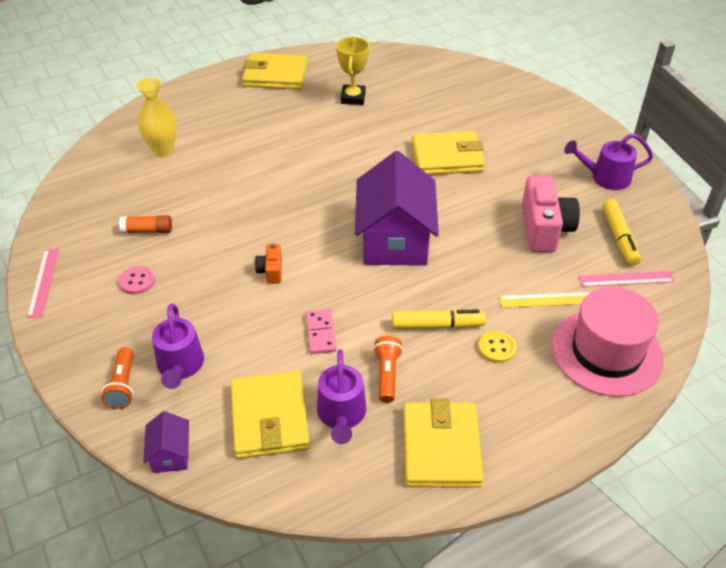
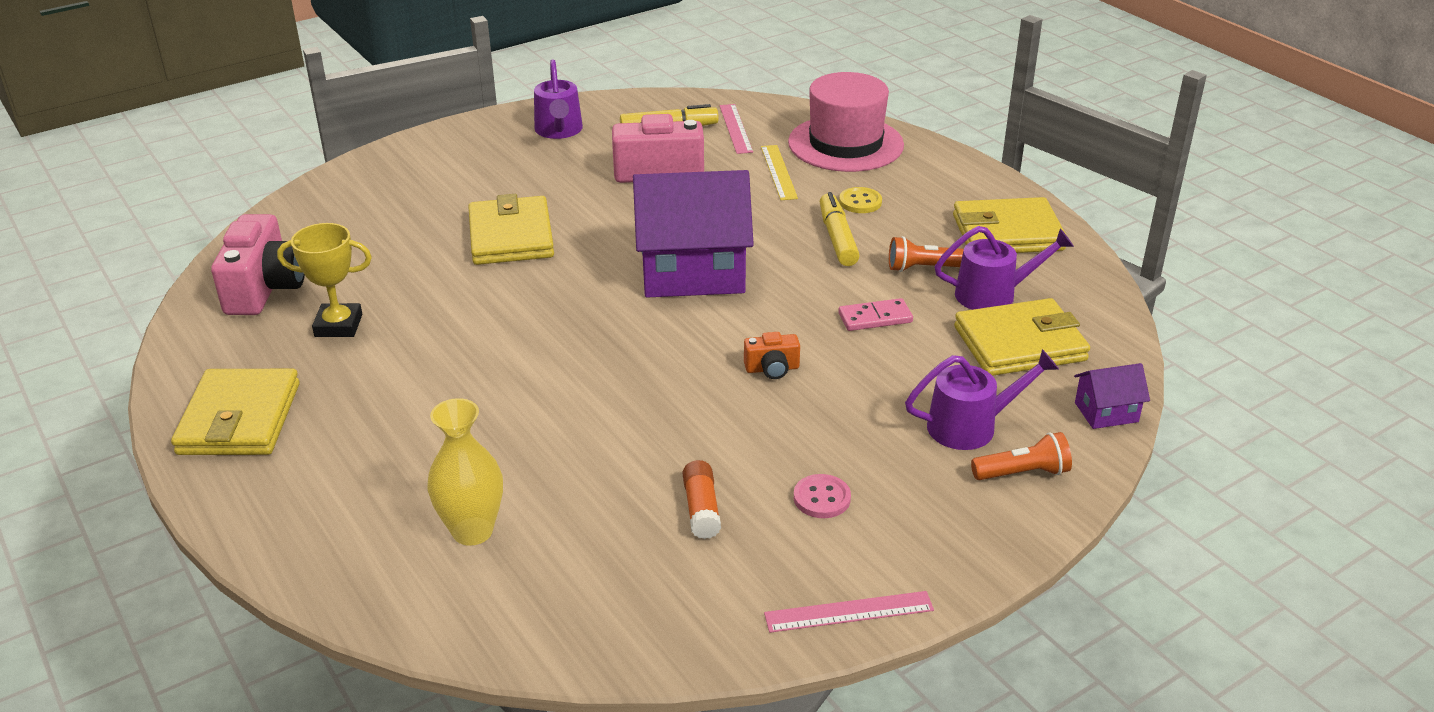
camera: 95 degrees left, 10 degrees down
none -> pink camera [211,214,305,315]

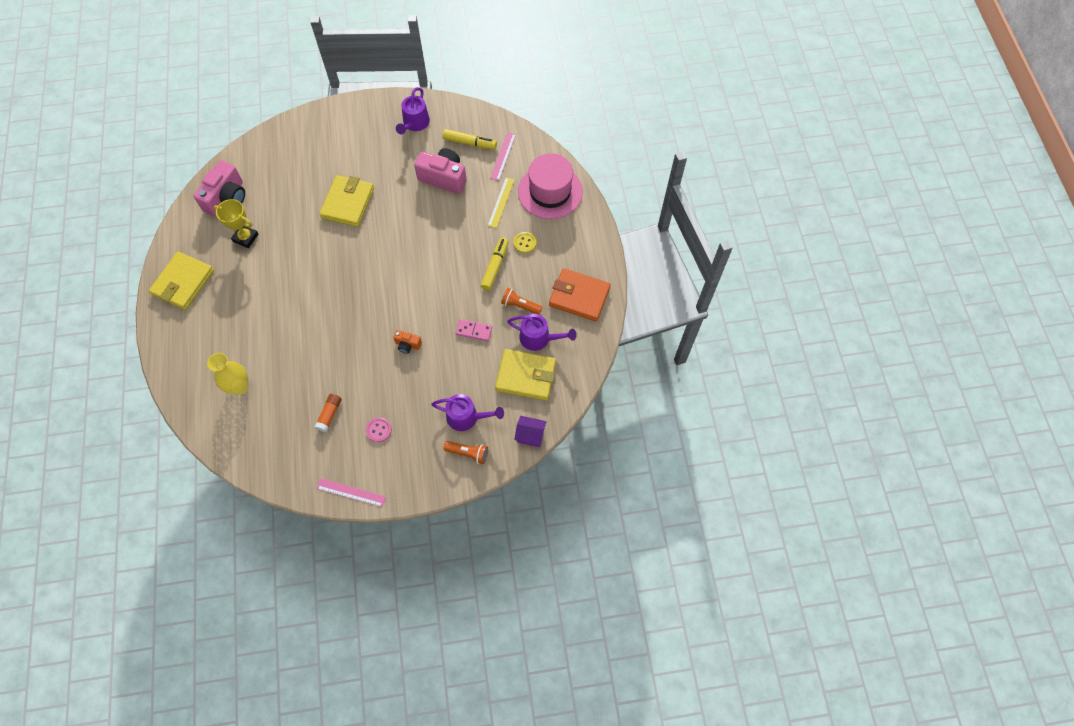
camera: 25 degrees right, 30 degrees up
purple house [633,170,754,298] -> none
yellow wallet [953,197,1066,253] -> orange wallet [549,268,611,321]

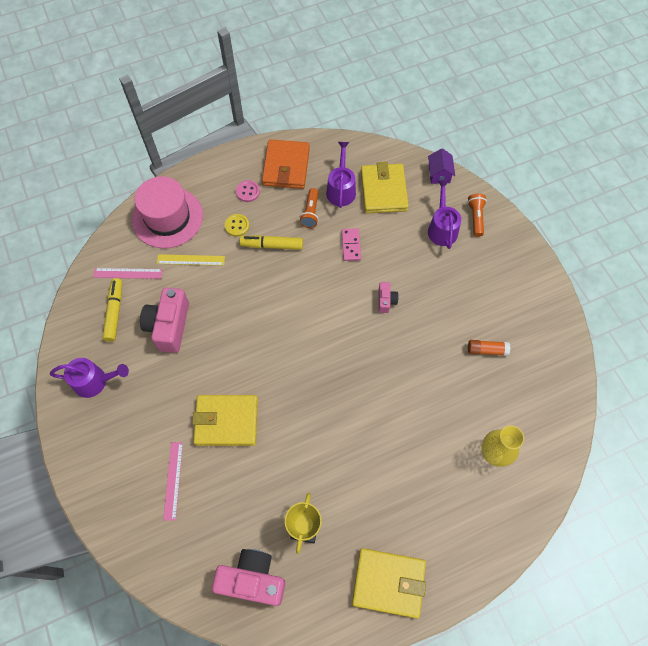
camera: 105 degrees left, 0 degrees up
pink ruler [316,478,386,507] -> pink ruler moved to [163,442,183,521]
pink button [366,417,392,442] -> pink button moved to [236,180,260,202]
orange camera [393,330,422,354] -> pink camera [378,282,399,313]

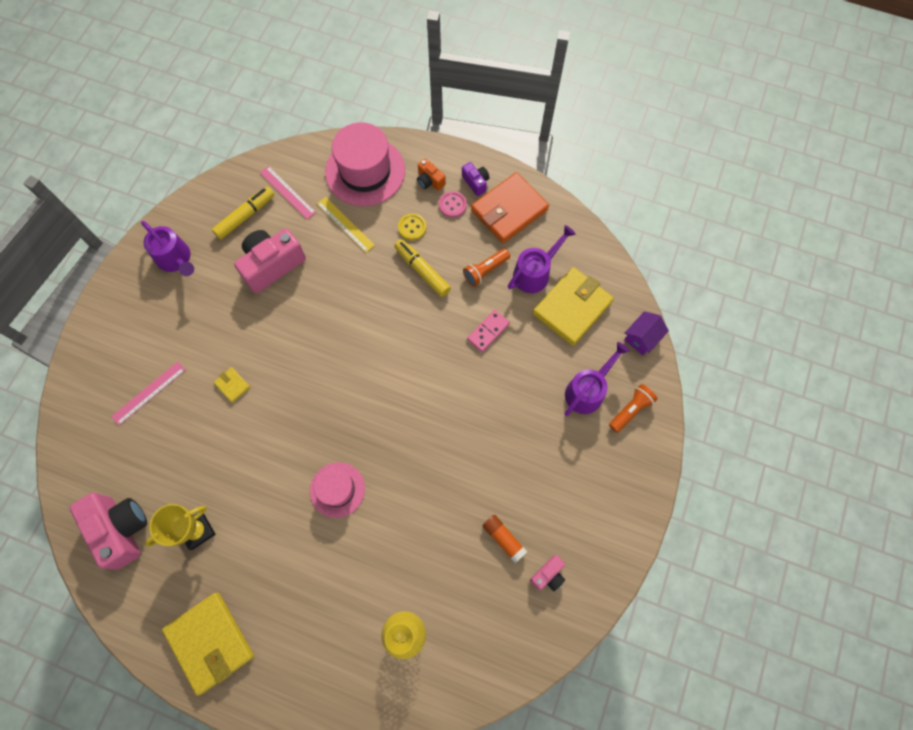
camera: 45 degrees right, 5 degrees up
yellow wallet [192,395,258,446] -> yellow wallet [214,367,250,403], size x0.43
pink camera [378,282,399,313] -> pink camera moved to [530,555,565,591]
none -> pink hat [310,462,365,518]
none -> orange camera [417,158,446,191]
none -> purple camera [462,162,489,196]

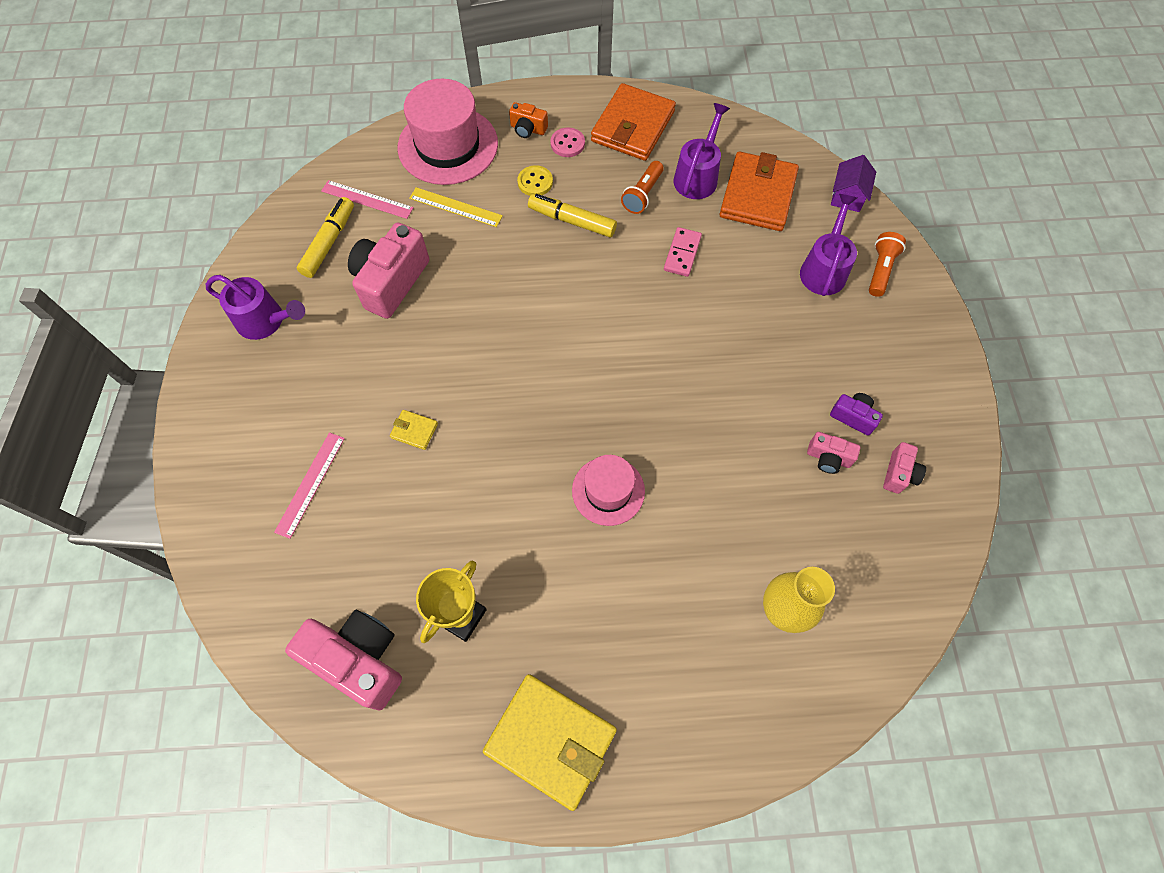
camera: 25 degrees left, 5 degrees down
purple camera [462,162,489,196] -> purple camera moved to [830,393,883,436]
orange glue stick [483,515,527,563] -> pink camera [807,432,860,474]
yellow wallet [533,267,614,346] -> orange wallet [720,151,799,231]

